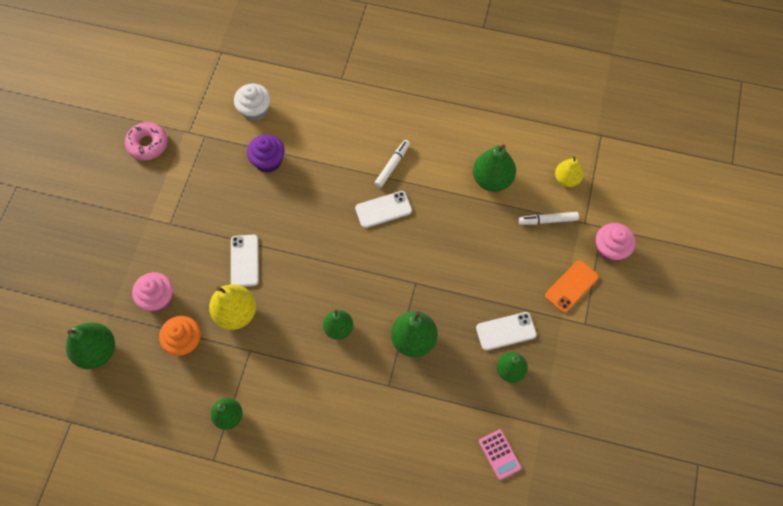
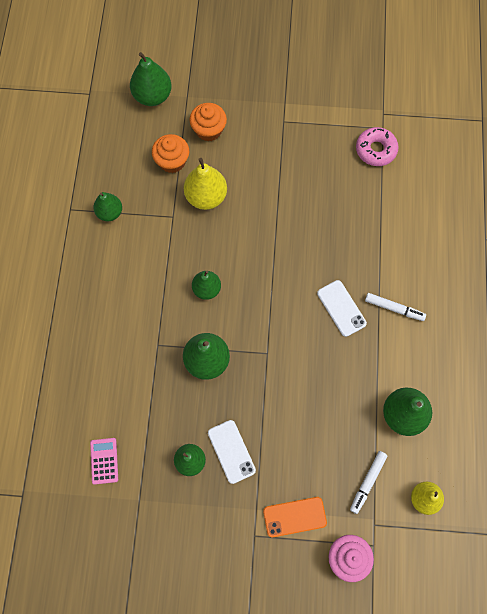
camera: 80 degrees right, 5 degrees up
pink donut [125,122,167,161] -> pink donut moved to [356,127,399,166]
pink cupcake [132,272,173,312] -> orange cupcake [189,103,227,141]
white phone [231,235,259,287] -> none
white cupcake [234,84,271,121] -> none
purple cupcake [247,135,285,173] -> none
pink calculator [479,429,522,480] -> pink calculator turned 120 degrees clockwise [90,438,118,485]
white marker [519,212,579,225] -> white marker turned 135 degrees counterclockwise [350,451,387,514]
orange phone [545,260,599,313] -> orange phone turned 45 degrees counterclockwise [263,497,327,537]

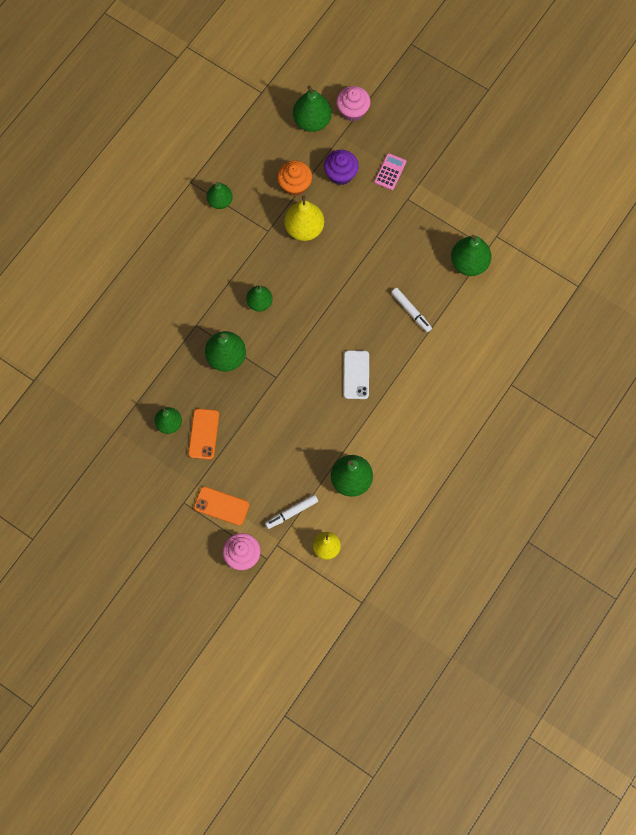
camera: 30 degrees right, 0 degrees up
pink calculator [90,438,118,485] -> pink calculator moved to [374,153,406,190]
orange cupcake [189,103,227,141] -> purple cupcake [324,150,359,185]
white phone [208,420,256,484] -> orange phone [188,409,219,460]
pink donut [356,127,399,166] -> green pear [451,235,491,276]
white marker [365,293,426,321] -> white marker moved to [391,288,432,332]
none -> pink cupcake [336,86,371,121]

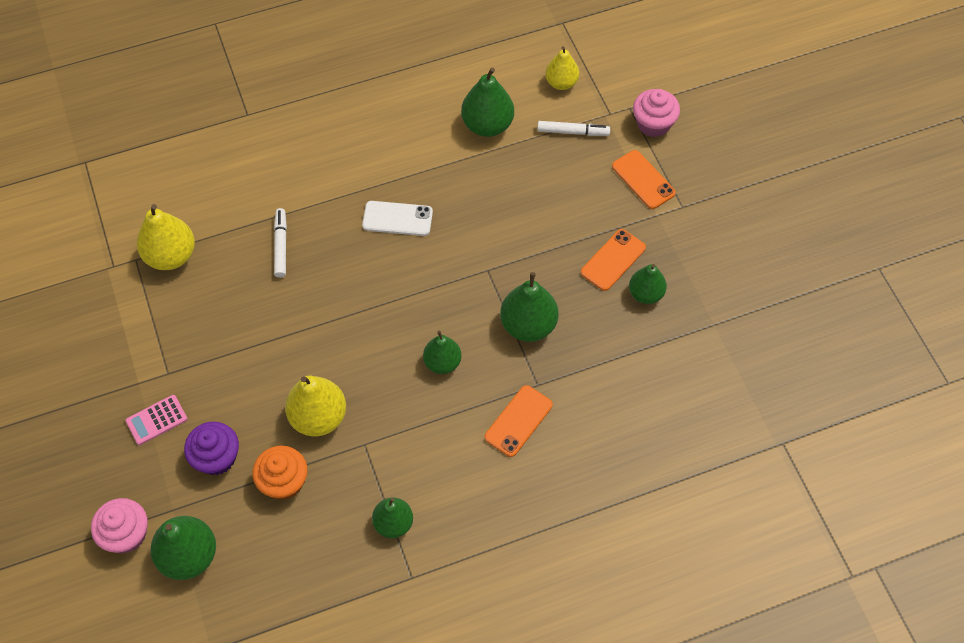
camera: 145 degrees left, 10 degrees down
white phone [343,350,369,399] -> white phone turned 60 degrees clockwise [362,201,433,236]
green pear [451,235,491,276] -> yellow pear [137,204,195,270]
none -> orange phone [485,385,553,457]

